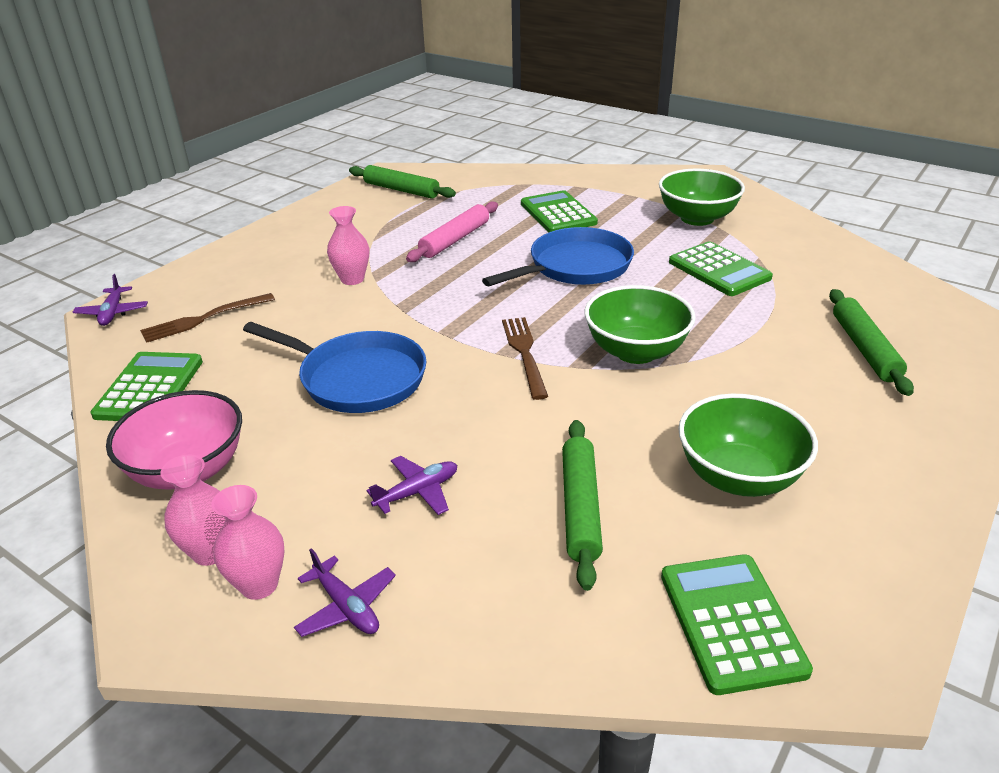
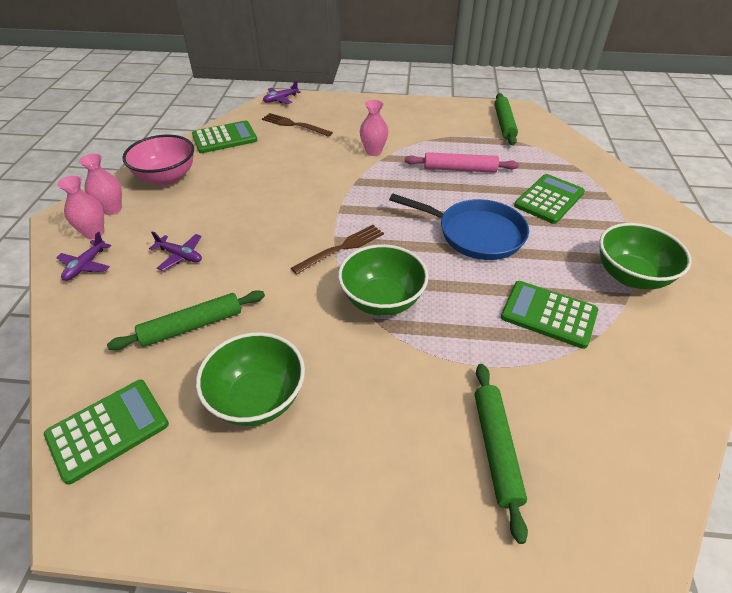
camera: 60 degrees right, 10 degrees up
blue pan [243,322,426,413] -> none
green calculator [669,241,773,296] -> green calculator turned 90 degrees clockwise [501,281,598,349]
green rolling pin [829,289,914,396] -> green rolling pin turned 60 degrees counterclockwise [475,364,528,544]

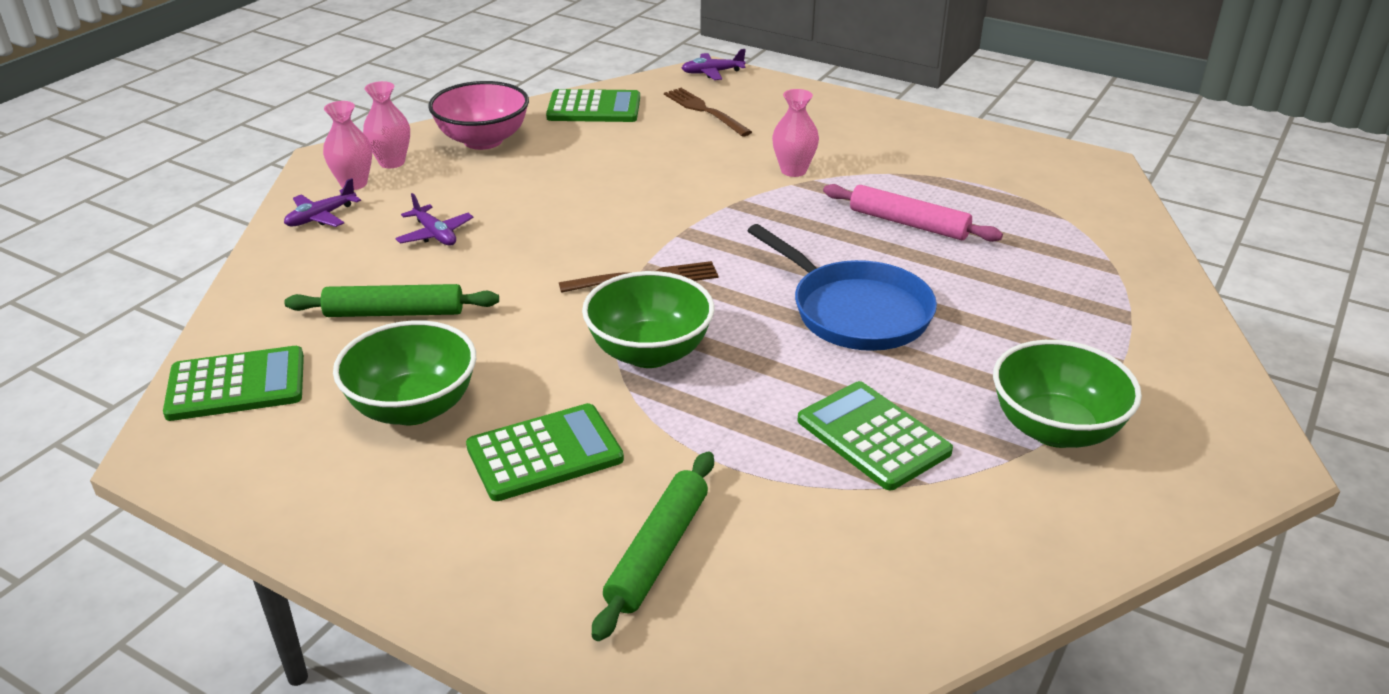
camera: 25 degrees right, 10 degrees down
green rolling pin [494,93,518,145] -> none
green calculator [514,174,585,224] -> green calculator moved to [466,403,624,501]

